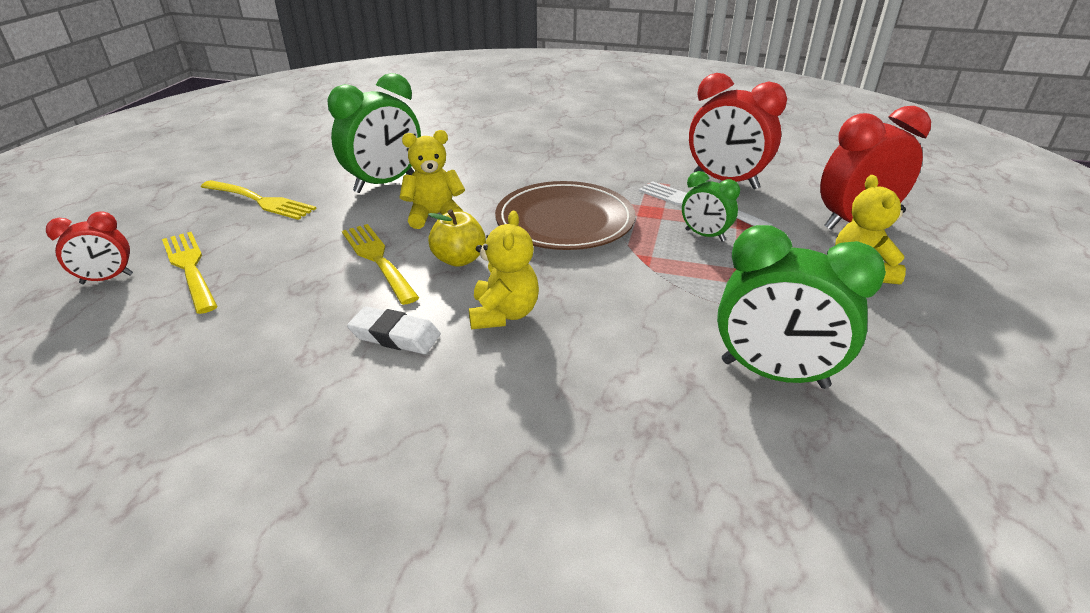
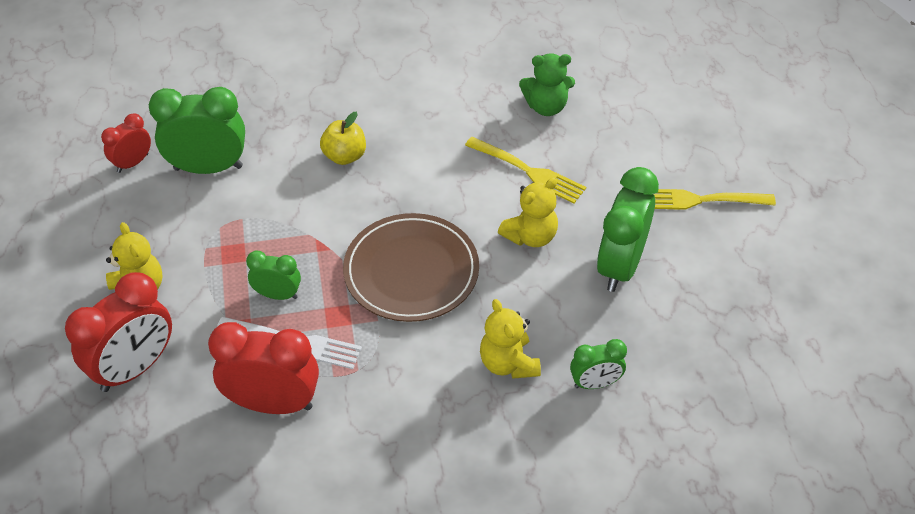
camera: 155 degrees right, 15 degrees up
red clock [46,212,133,284] -> red clock moved to [101,113,151,173]
yellow fork [162,232,218,314] -> none
white eraser [347,306,440,354] -> none
yellow apple [428,209,486,267] -> yellow apple moved to [320,112,366,165]
yellow teddy bear [469,211,539,329] -> yellow teddy bear moved to [480,299,541,379]
none -> green teddy bear [519,53,575,116]
none -> green clock [570,339,627,389]

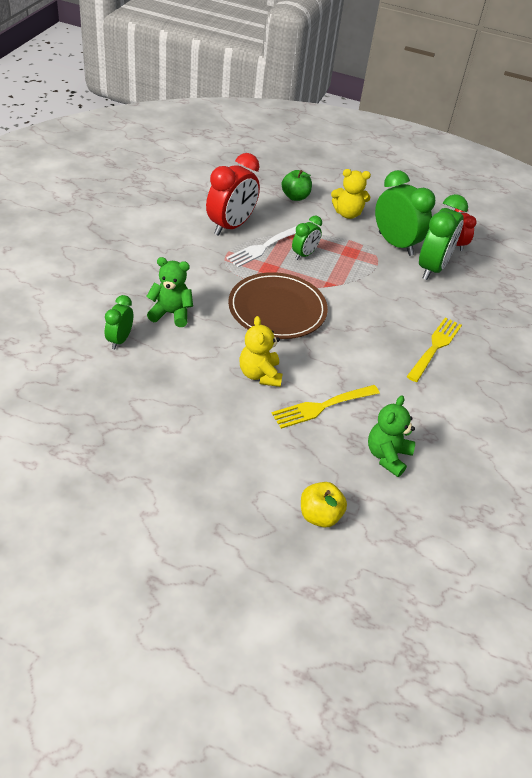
camera: 115 degrees right, 5 degrees down
red clock [65,272,172,392] -> green apple [282,170,312,201]
yellow apple [320,112,366,165] -> yellow apple moved to [301,482,347,527]
yellow teddy bear [480,299,541,379] -> green teddy bear [146,257,193,327]
green clock [597,167,659,292] -> green clock moved to [375,170,435,256]
yellow fork [653,189,776,210] -> yellow fork moved to [407,317,462,382]

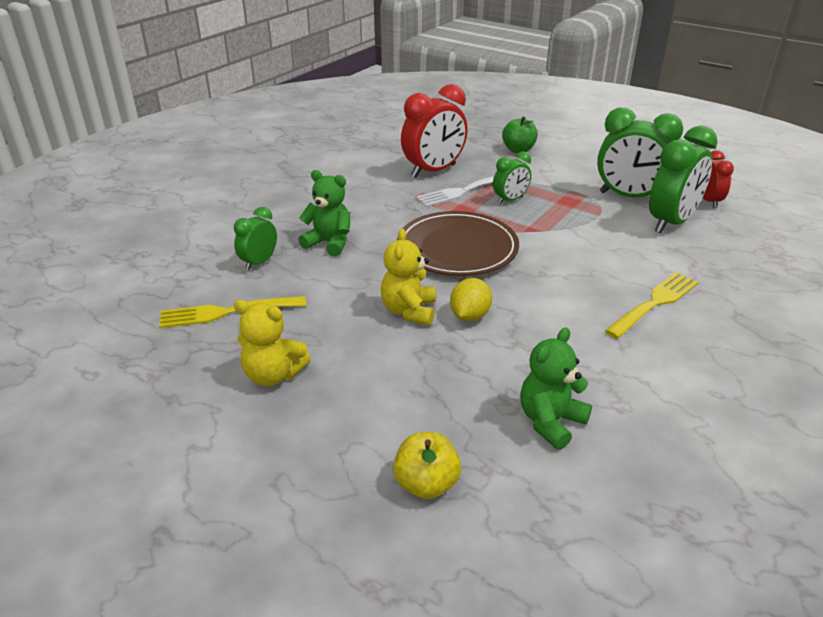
camera: 20 degrees right, 10 degrees down
yellow fork [271,385,380,429] -> yellow fork moved to [159,296,306,328]
yellow teddy bear [331,169,371,219] -> yellow teddy bear moved to [234,300,311,386]
green clock [375,170,435,256] -> green clock turned 135 degrees clockwise [597,107,683,198]
none -> yellow lemon [450,278,492,321]

